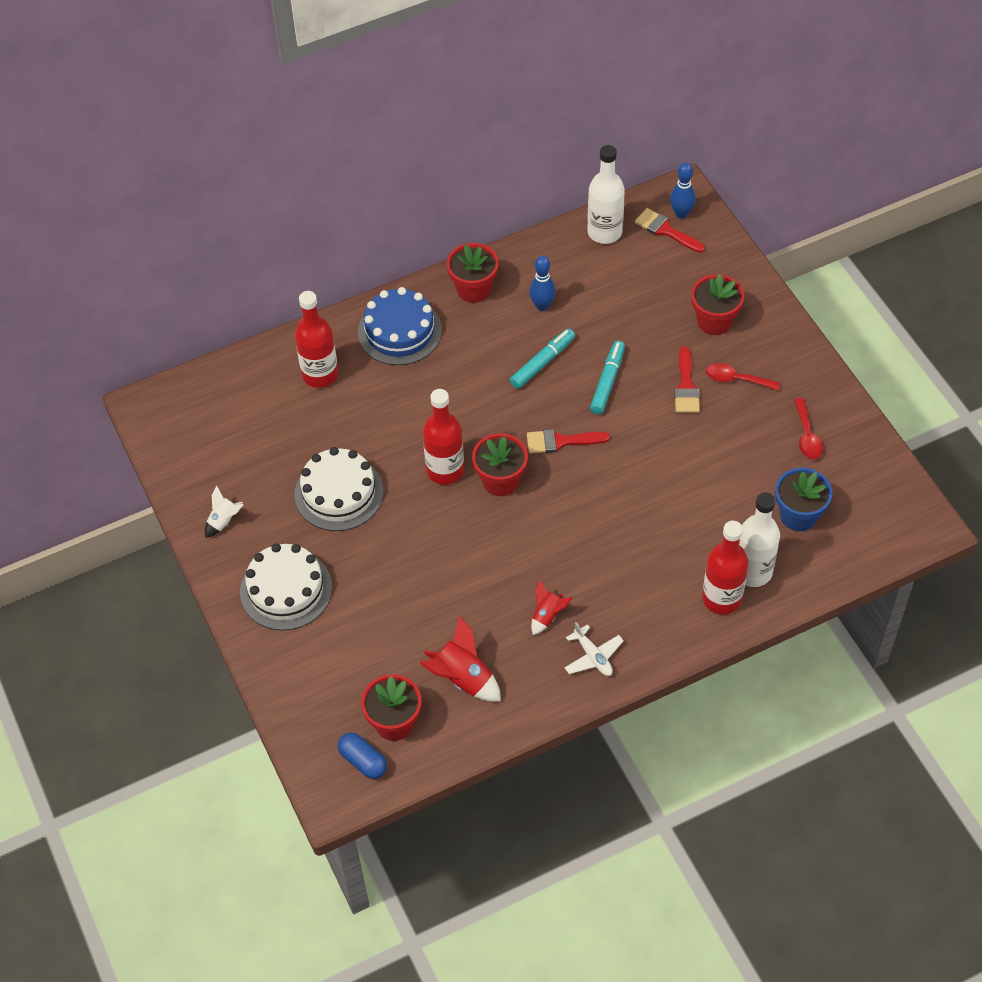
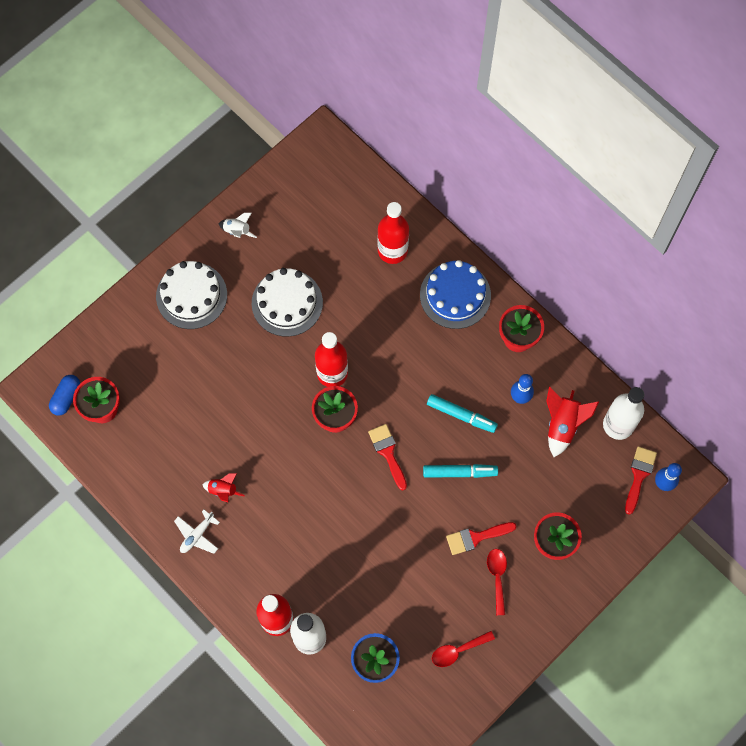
camera: 70 degrees right, 15 degrees up
red rocket [420,615,501,702] -> red rocket moved to [546,387,599,457]

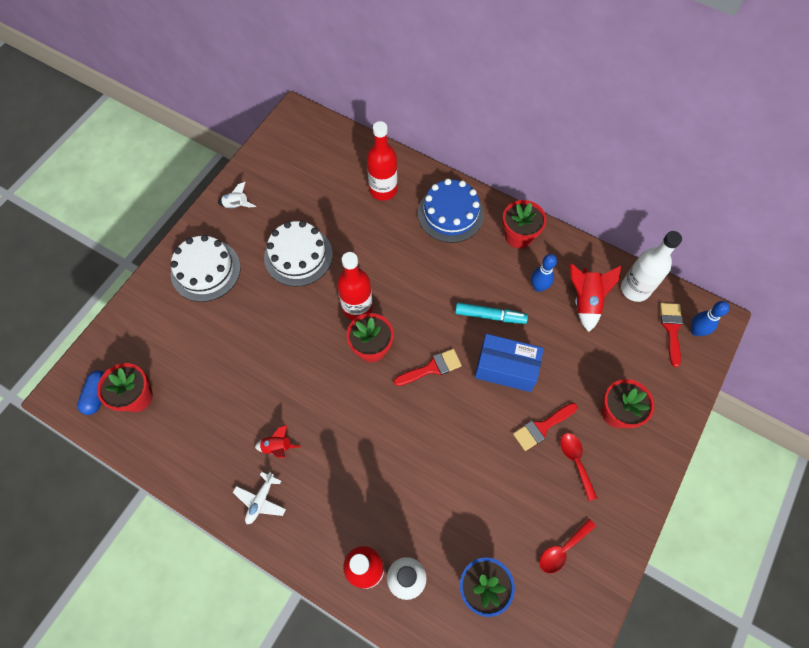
camera: 15 degrees left, 5 degrees down
red brush [368,424,407,490] -> red brush turned 105 degrees clockwise [394,349,462,386]
turquoise marker [423,464,498,478] -> blue box [475,334,544,392]

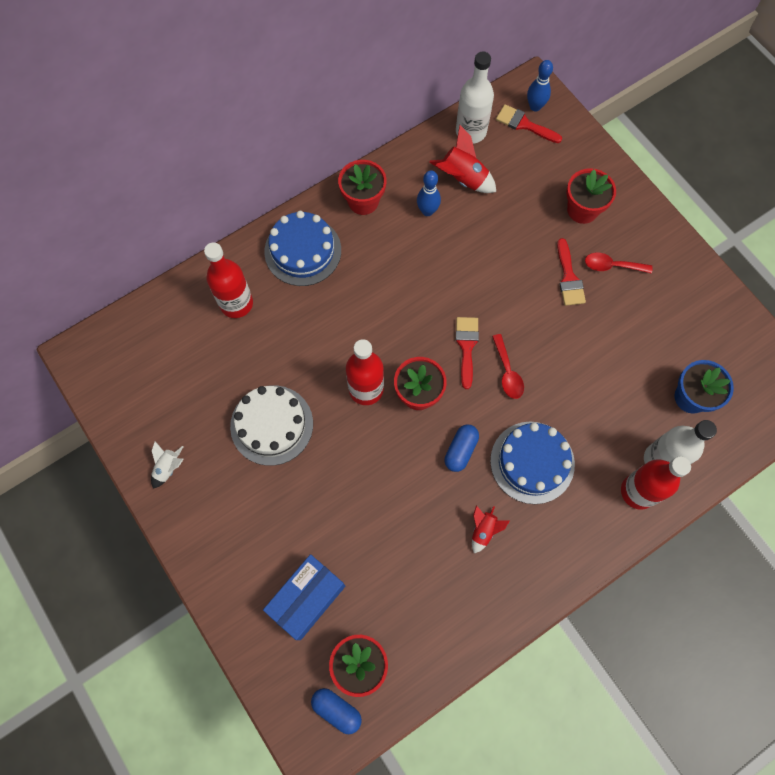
camera: 65 degrees left, 5 degrees up
white cake [170,235,241,302] -> none
white plane [233,472,286,524] -> none
turquoise marker [455,303,528,324] -> none
blue box [475,334,544,392] -> blue box moved to [263,554,345,640]
red spoon [539,519,596,573] -> red spoon moved to [492,334,524,399]
none -> blue capsule [445,425,479,472]
none -> blue cake [490,422,575,504]

